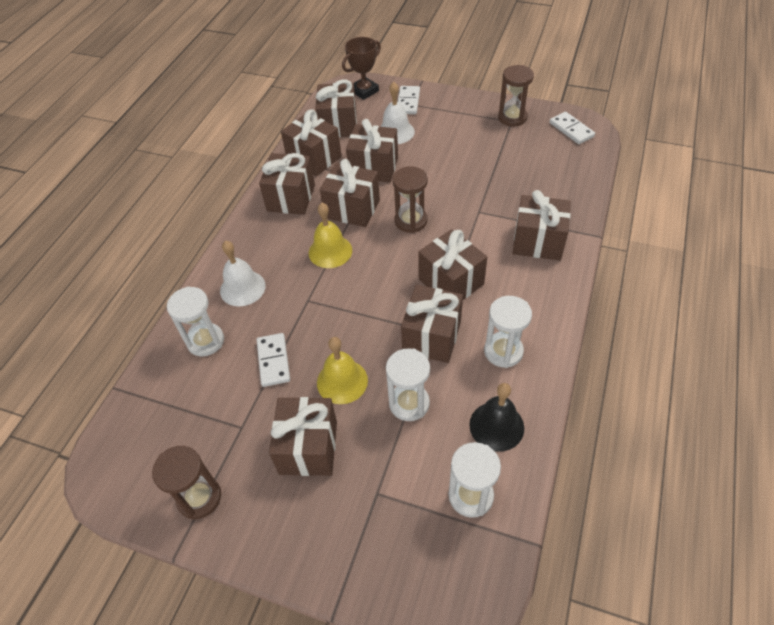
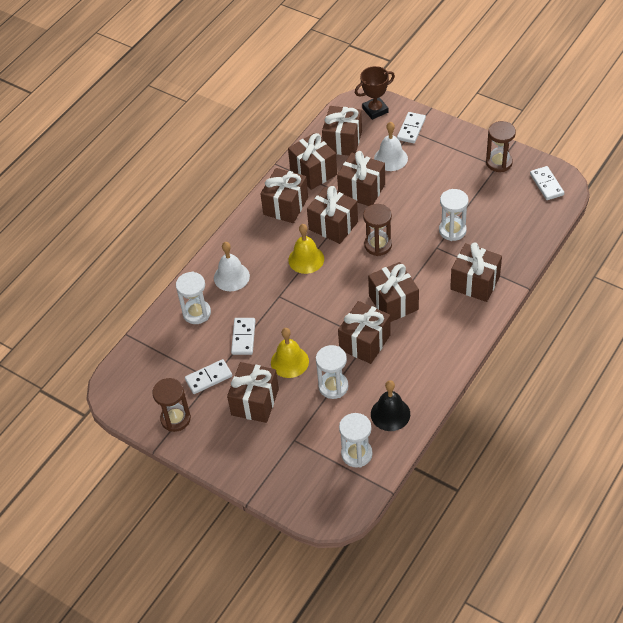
camera: 15 degrees right, 0 degrees up
white hourglass [484,296,532,368] -> white hourglass moved to [439,189,468,241]
none -> white domino [185,359,232,394]

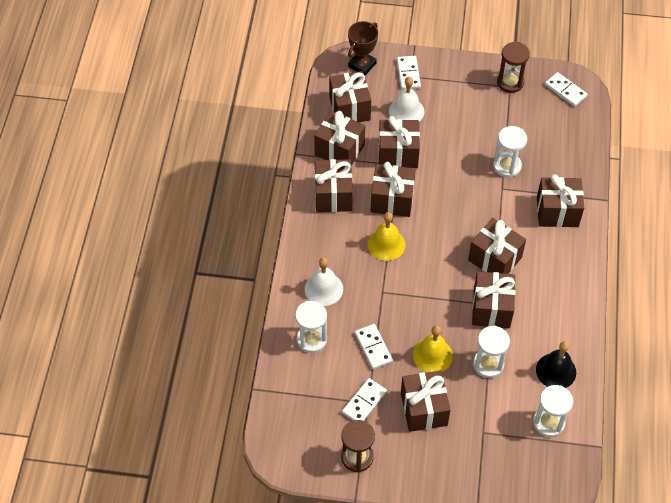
camera: 30 degrees left, 5 degrees up
brown hourglass [363,204,392,256] -> none

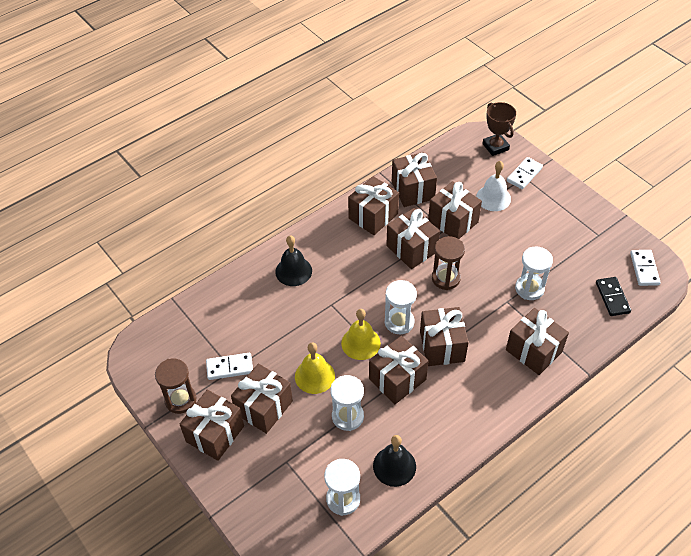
camera: 45 degrees right, 5 degrees down
white hourglass [295,301,327,353] -> white hourglass moved to [385,280,417,334]
white bell [305,257,343,306] -> black bell [275,236,312,286]
brown gift [329,71,371,122] -> brown gift moved to [180,389,244,461]
brown trophy [348,21,378,75] -> brown trophy turned 75 degrees clockwise [482,102,516,156]
white domino [355,324,393,369] -> none
yellow bell [368,212,405,261] -> yellow bell moved to [341,309,381,360]
brown hourglass [497,42,530,93] -> brown hourglass moved to [432,236,465,290]
none -> black domino [596,277,631,316]

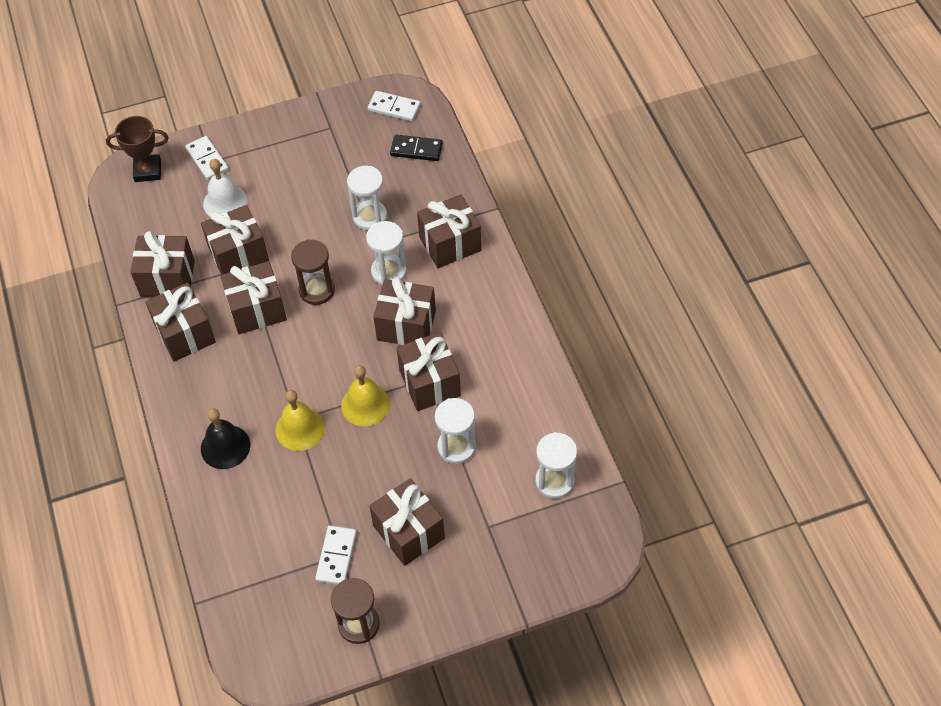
camera: 70 degrees left, 5 degrees up
brown gift [180,389,244,461] -> none
yellow bell [295,342,335,394] -> yellow bell moved to [275,390,325,451]
black bell [373,435,416,487] -> none
white hourglass [385,280,417,334] -> white hourglass moved to [366,221,407,285]

